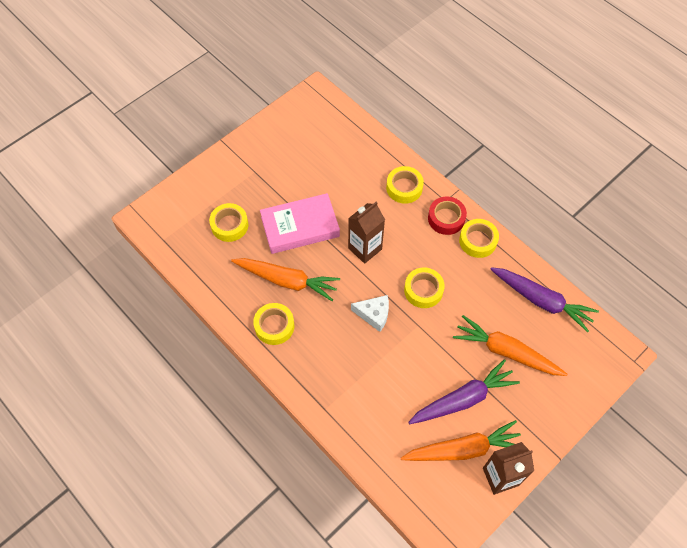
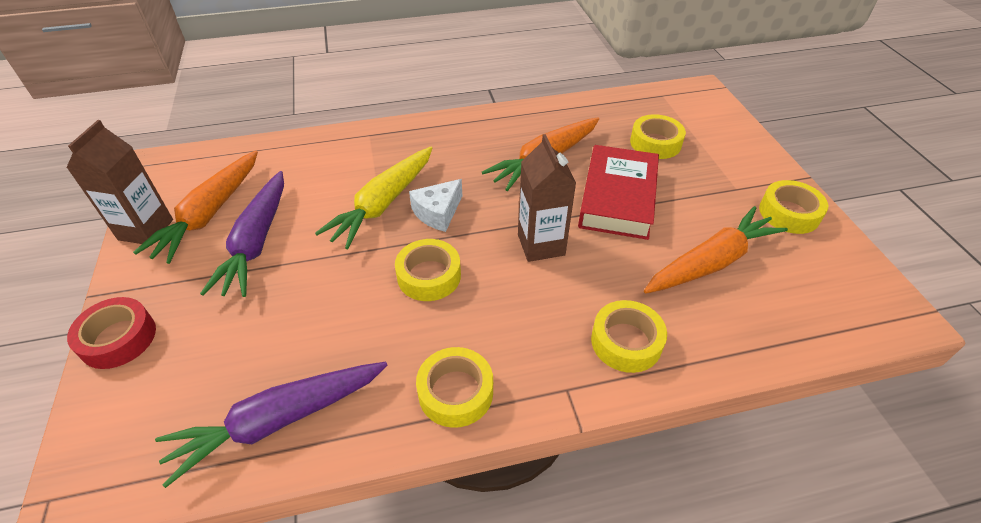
camera: 120 degrees right, 15 degrees down
yellow tape [253,303,294,345] -> yellow tape moved to [759,180,828,234]
pink book [260,193,340,254] -> red book [578,145,659,240]
red tape [428,197,467,235] -> red tape moved to [67,297,156,369]
orange carrot [453,315,568,376] -> orange carrot moved to [644,206,788,294]
none -> yellow carrot [315,147,432,249]

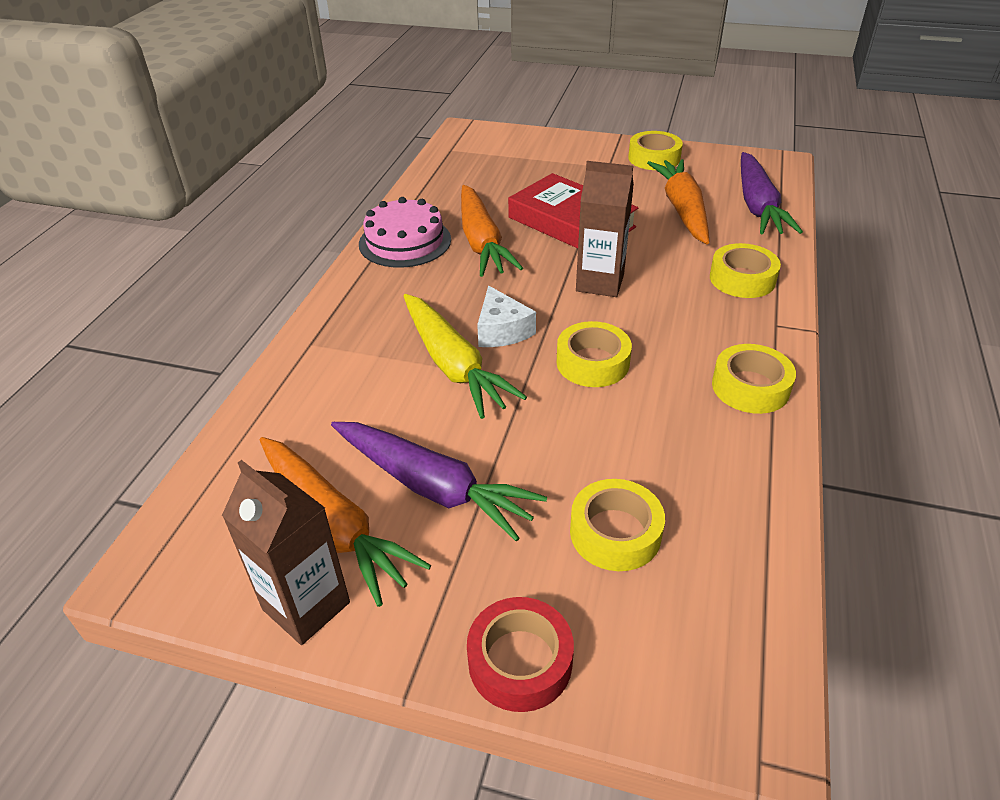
camera: 60 degrees left, 5 degrees down
purple carrot [155,362,388,488] -> purple carrot moved to [741,152,803,234]
yellow tape [630,114,686,159] -> yellow tape moved to [570,479,665,571]
none -> pink cake [359,197,451,268]

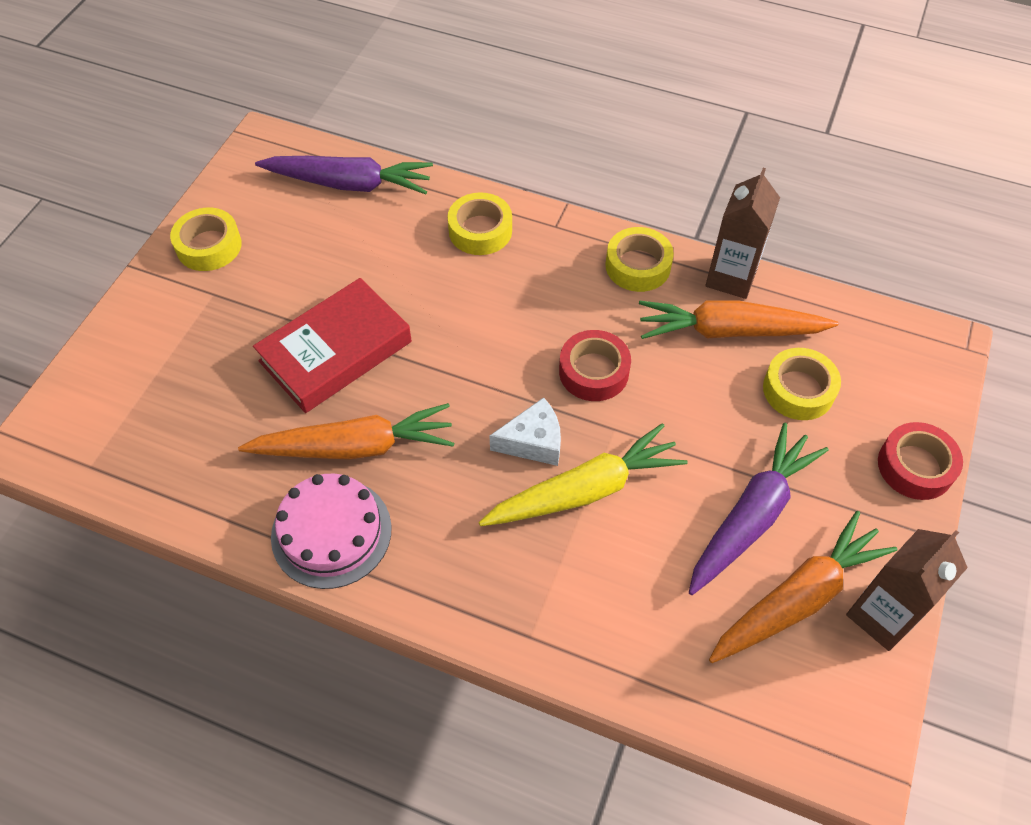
camera: 85 degrees left, 15 degrees up
yellow tape [557,321,632,387] -> red tape [559,330,631,401]
brown carton [576,161,634,297] -> brown carton moved to [706,168,780,299]
orange carrot [647,159,709,244] -> orange carrot moved to [639,300,839,339]

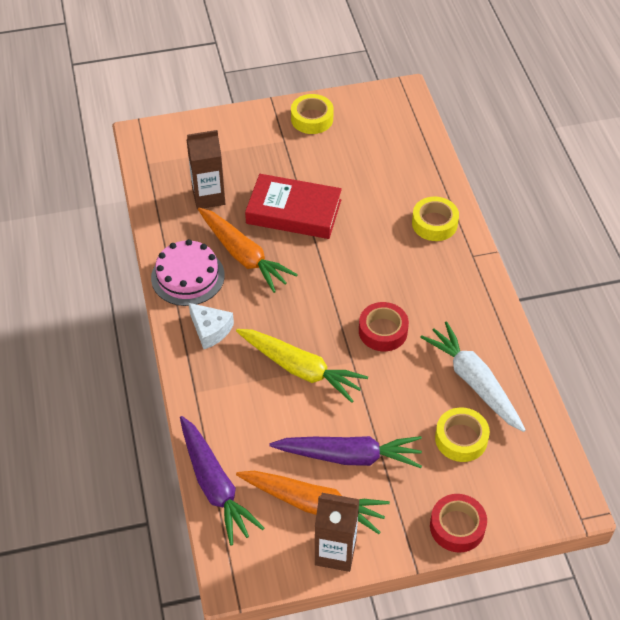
camera: 55 degrees right, 5 degrees down
purple carrot [255,156,433,194] -> purple carrot moved to [180,416,264,546]
white cheese [489,398,561,466] -> white cheese moved to [189,303,234,349]
yellow tape [605,227,674,292] -> none
orange carrot [639,300,839,339] -> white carrot [420,321,526,432]
brown carton [706,168,780,299] -> brown carton moved to [187,130,225,209]

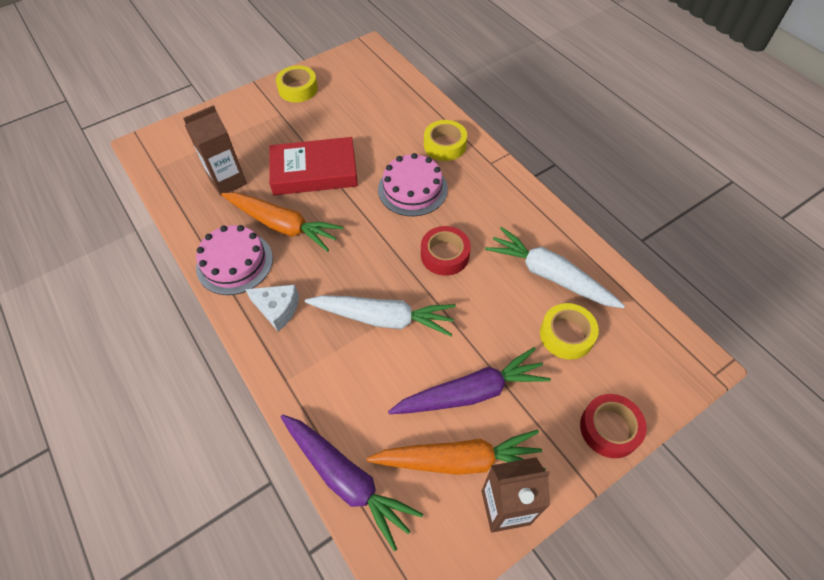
camera: 20 degrees left, 5 degrees up
yellow carrot [236,329,368,403] -> white carrot [305,295,456,336]
none -> pink cake [378,153,448,216]

